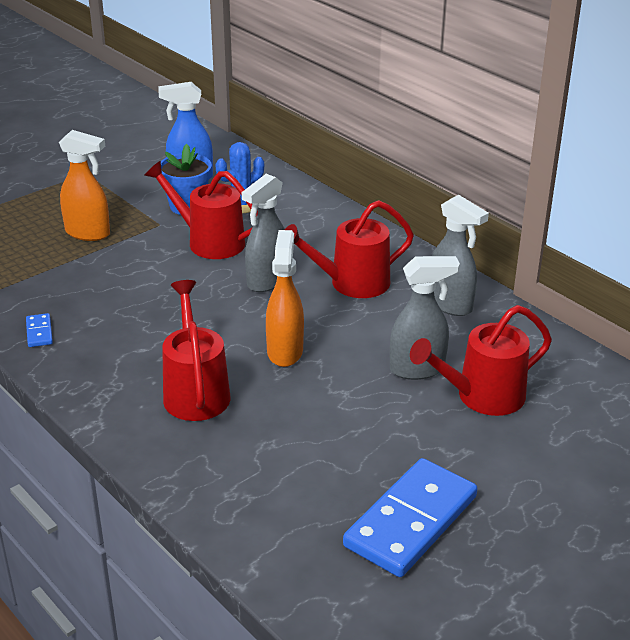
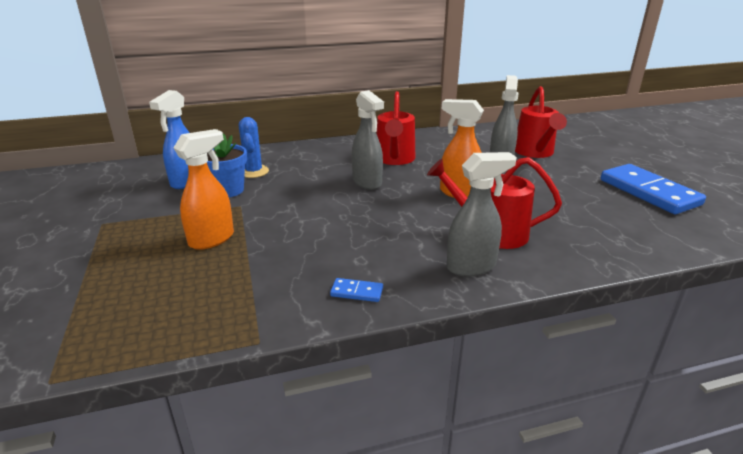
camera: 65 degrees left, 5 degrees down
red watering can [144,161,258,259] -> none
grey spray bottle [432,195,489,316] -> grey spray bottle moved to [447,152,517,276]

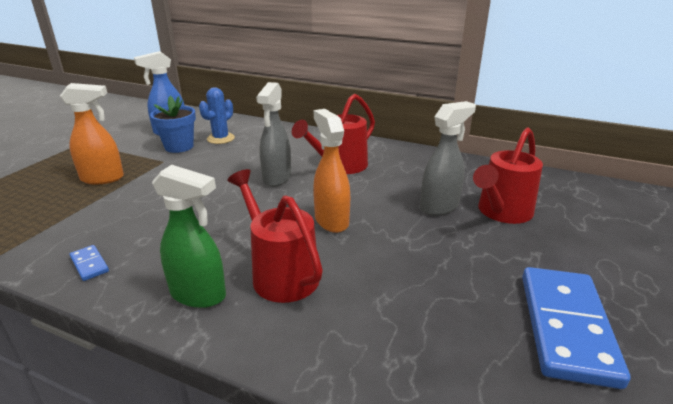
camera: 40 degrees right, 0 degrees up
grey spray bottle [447,152,517,276] -> green spray bottle [152,165,226,308]

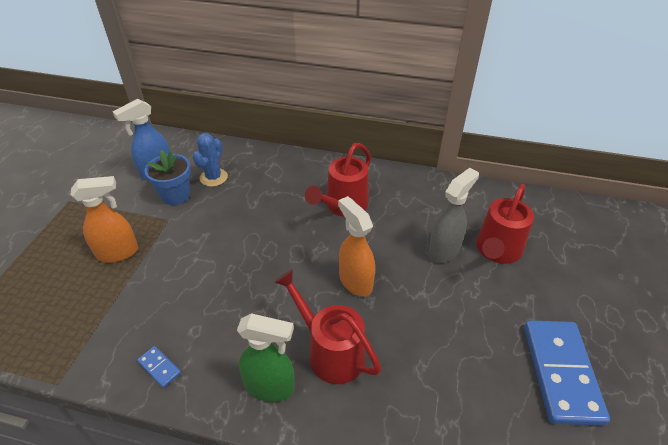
camera: 10 degrees left, 15 degrees up
grey spray bottle [256,82,291,187] -> none

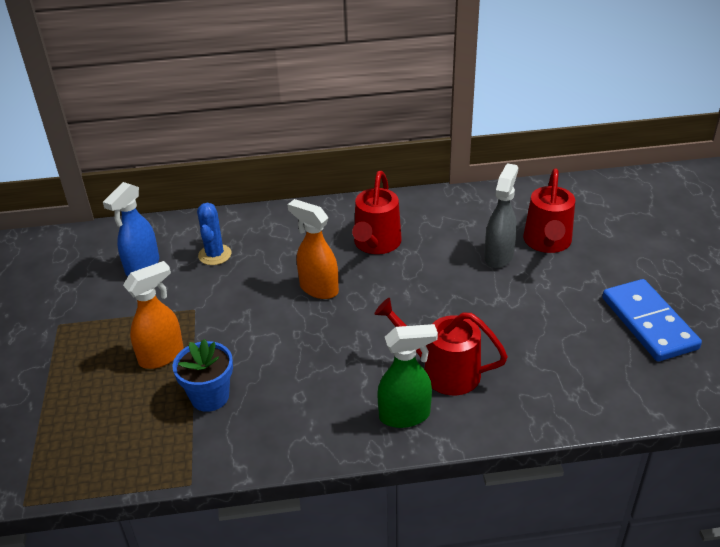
camera: 20 degrees left, 5 degrees down
blue domino [137,346,181,388] -> none
blue flower pot [145,150,191,205] -> blue flower pot moved to [173,339,233,412]
orange spray bottle [338,196,375,297] -> orange spray bottle moved to [288,199,339,299]

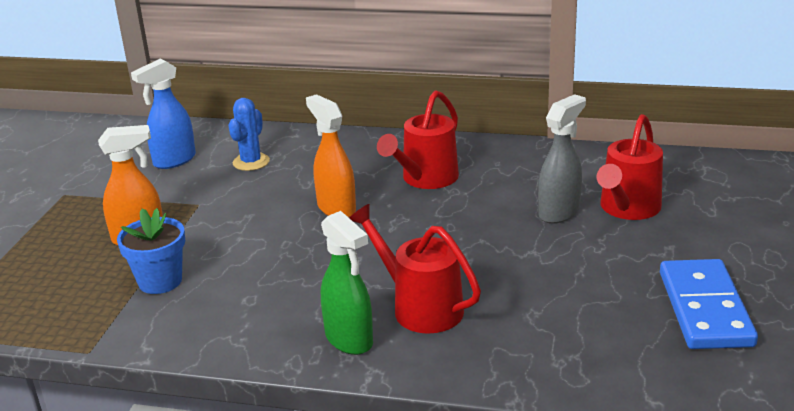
camera: 20 degrees right, 10 degrees down
green spray bottle [377,324,438,428] -> green spray bottle turned 45 degrees clockwise [321,211,373,355]

